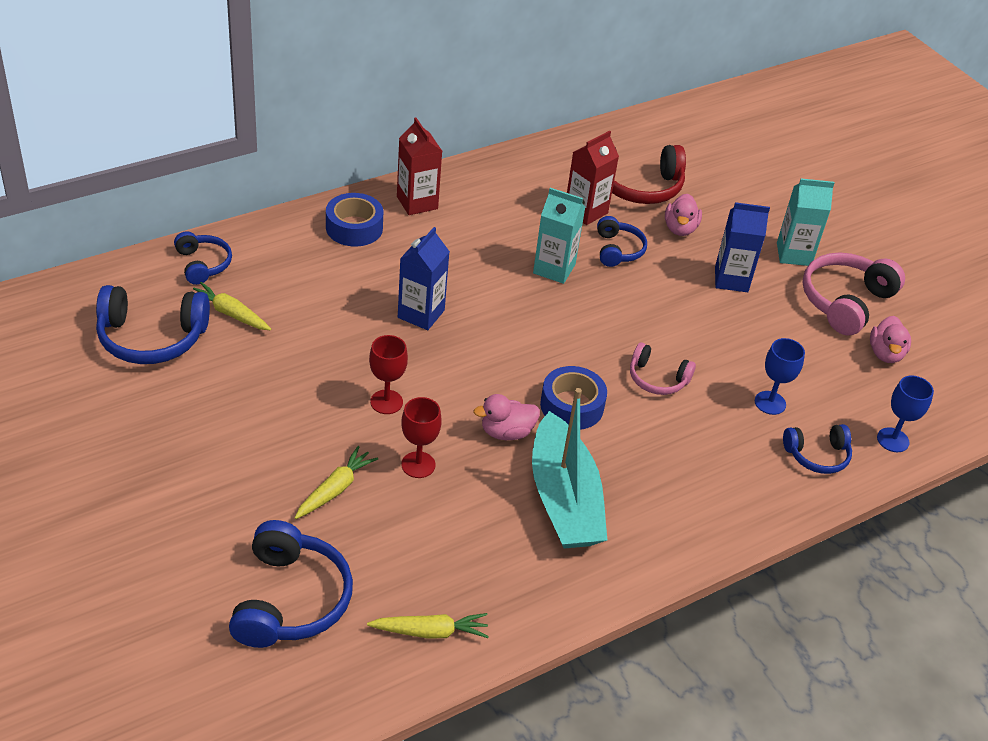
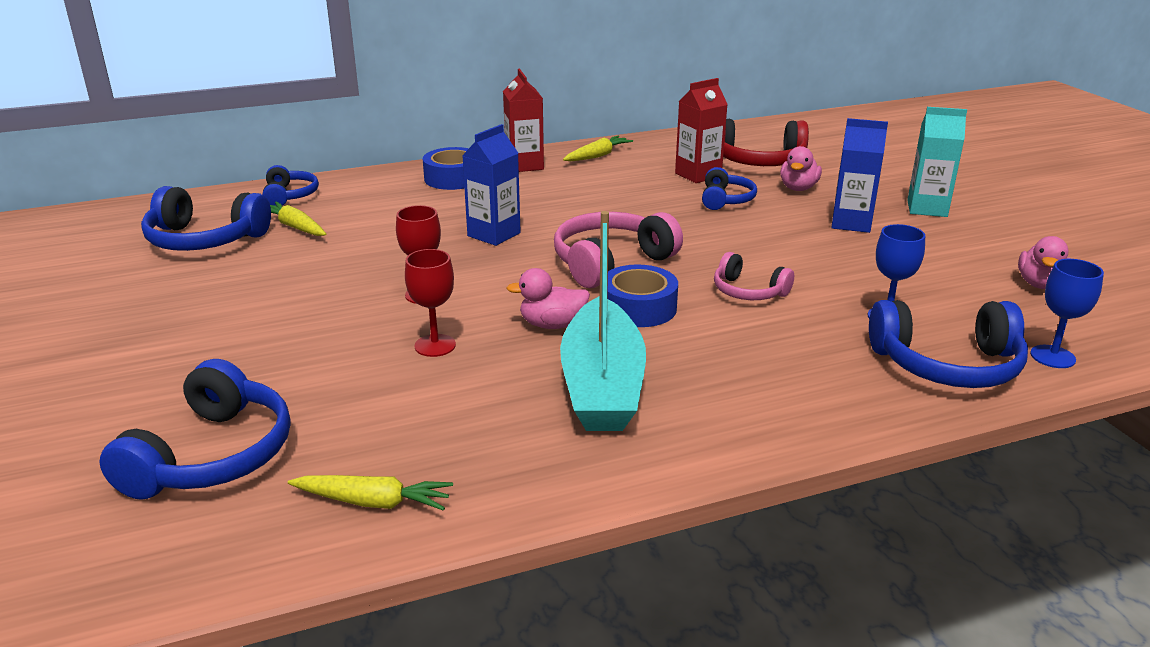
camera: 15 degrees right, 15 degrees down
yellow carrot [295,446,378,519] -> yellow carrot moved to [563,136,633,161]
turquoise carton [533,188,585,284] -> none
blue headphones [783,424,852,474] -> blue headphones [869,300,1028,388], size x1.70
pink headphones [802,252,905,335] -> pink headphones moved to [554,212,683,288]

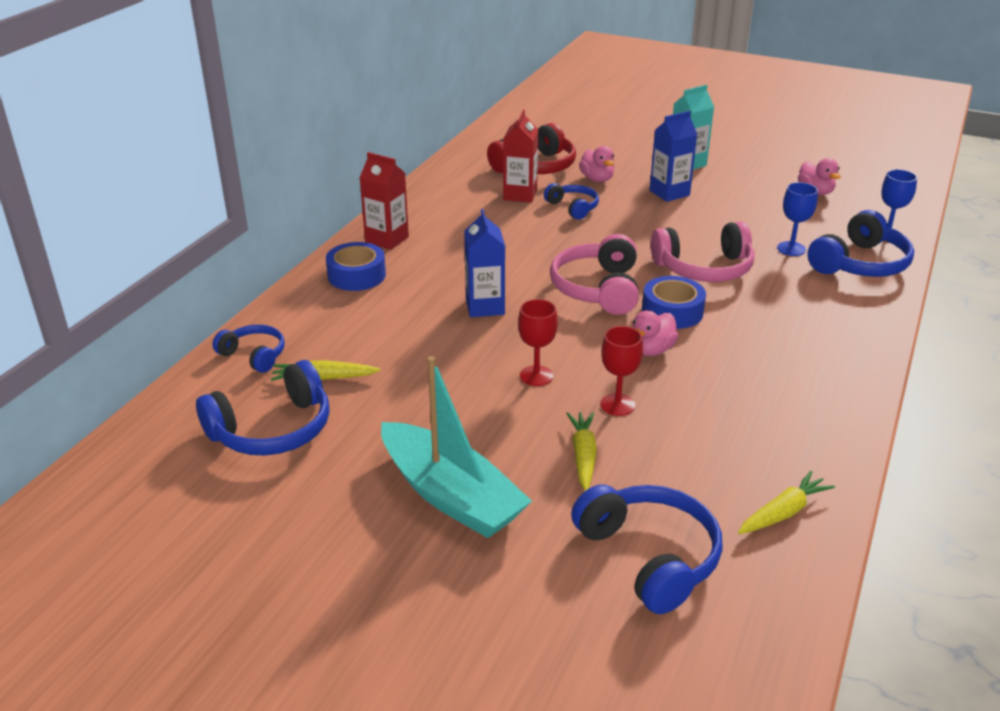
camera: 45 degrees left, 5 degrees up
turquoise boat [560,211,646,431] -> turquoise boat moved to [381,356,532,538]
yellow carrot [563,136,633,161] -> yellow carrot moved to [566,412,597,491]
pink headphones [714,252,794,300] -> pink headphones [651,221,754,282], size x1.70

